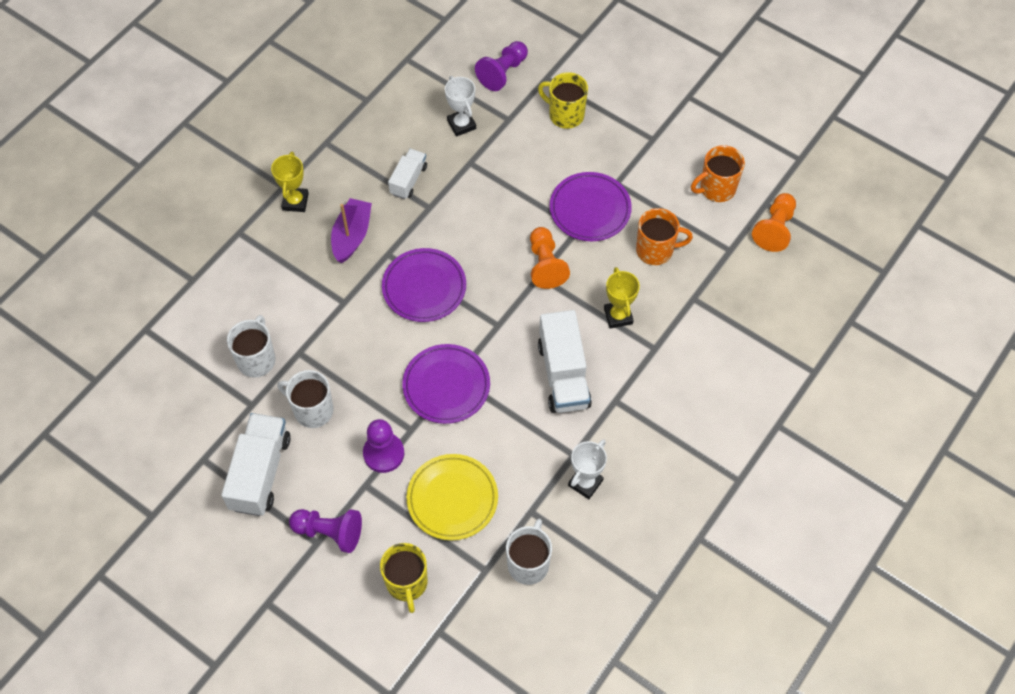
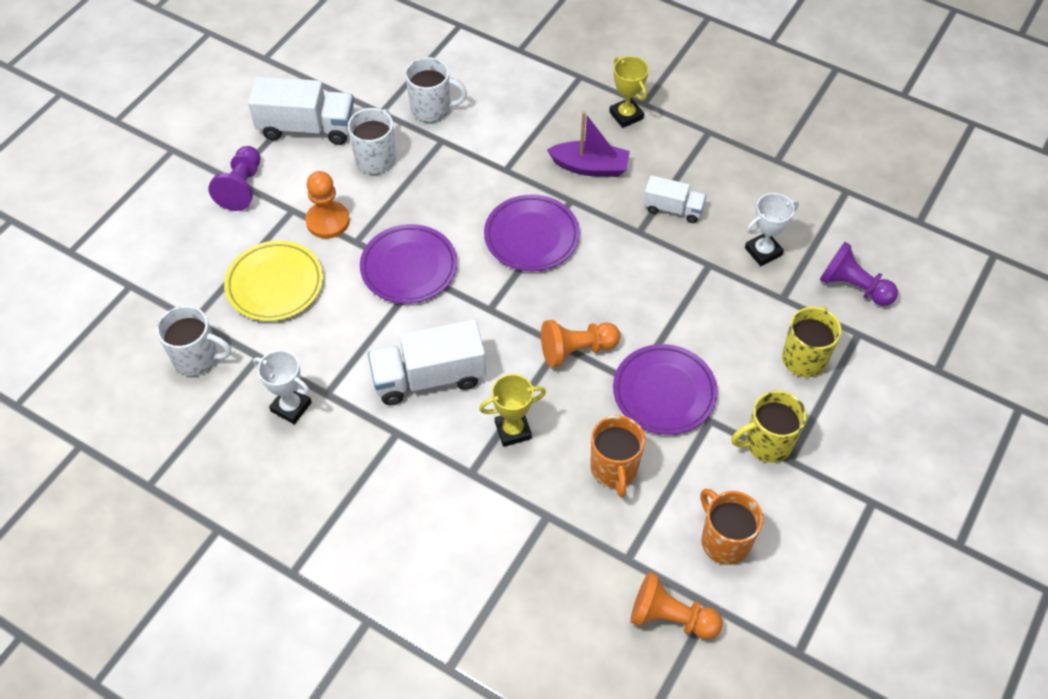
camera: 85 degrees right, 5 degrees down
yellow trophy [271,152,309,212] -> yellow trophy turned 60 degrees clockwise [609,56,649,128]
purple pawn [363,419,404,473] -> orange pawn [305,171,350,239]
yellow mug [380,543,428,613] -> yellow mug moved to [731,391,807,463]

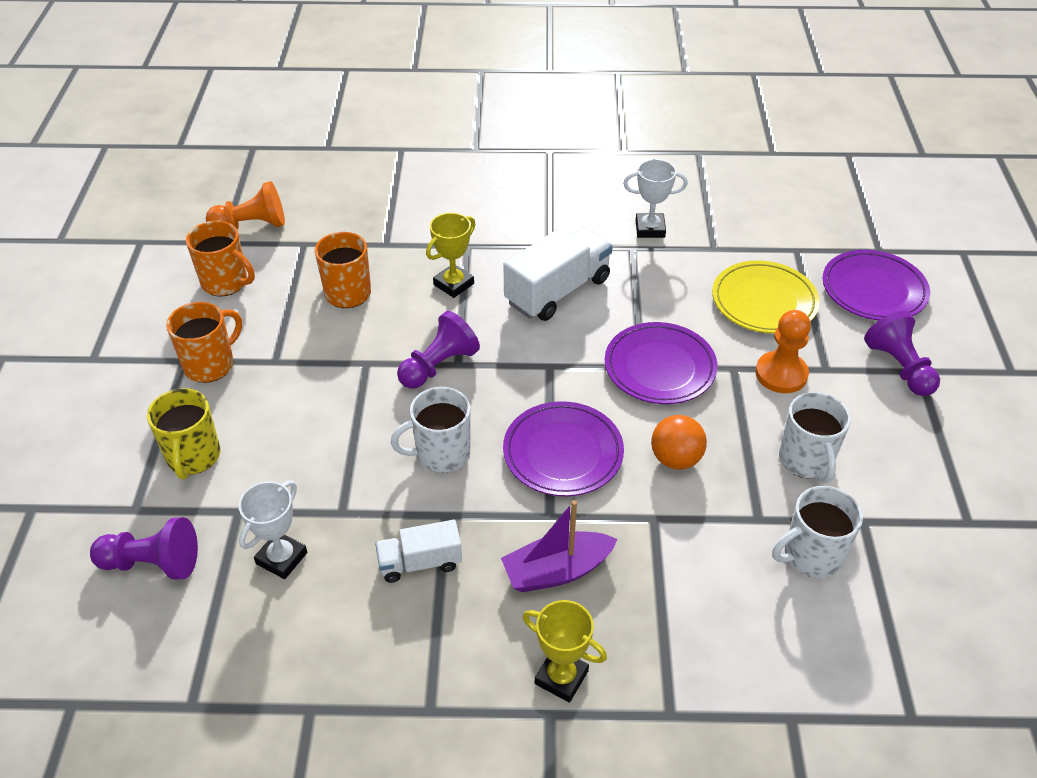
camera: 150 degrees right, 10 degrees down
white mug [157,306,231,376] -> white mug moved to [391,387,470,473]
white truck [248,77,355,145] -> none
orange pawn [541,320,620,367] -> purple pawn [397,311,480,389]
purple plate [613,344,718,435] -> purple plate moved to [823,250,930,321]
yellow mug [731,391,807,463] -> orange mug [166,302,242,383]
none -> orange ball [651,415,707,470]

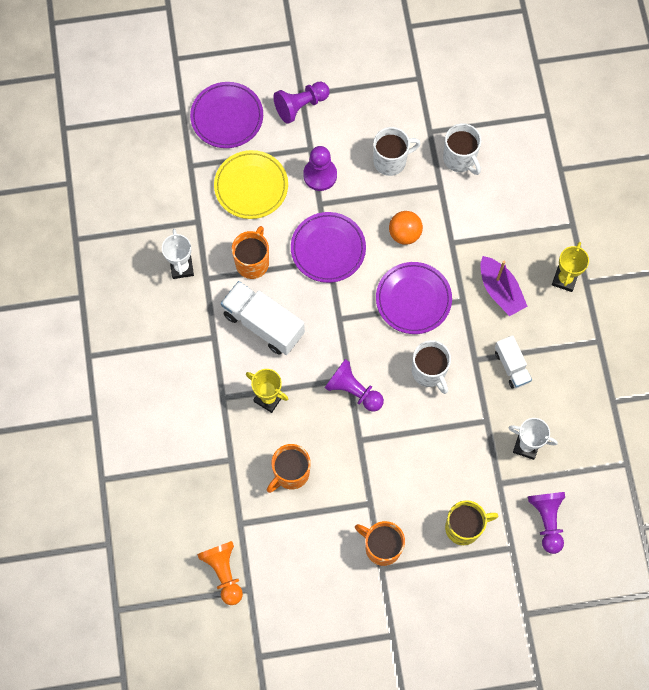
camera: 100 degrees left, 25 degrees up
orange mug [186,221,255,296] -> orange mug moved to [232,226,269,279]
orange pawn [755,310,811,393] -> purple pawn [303,146,337,191]

